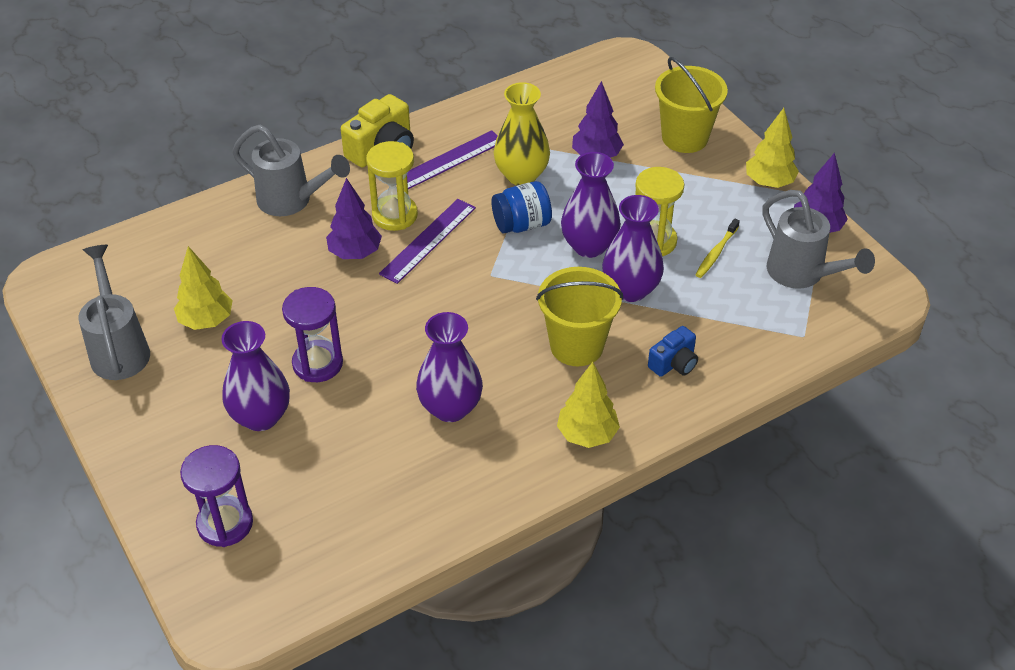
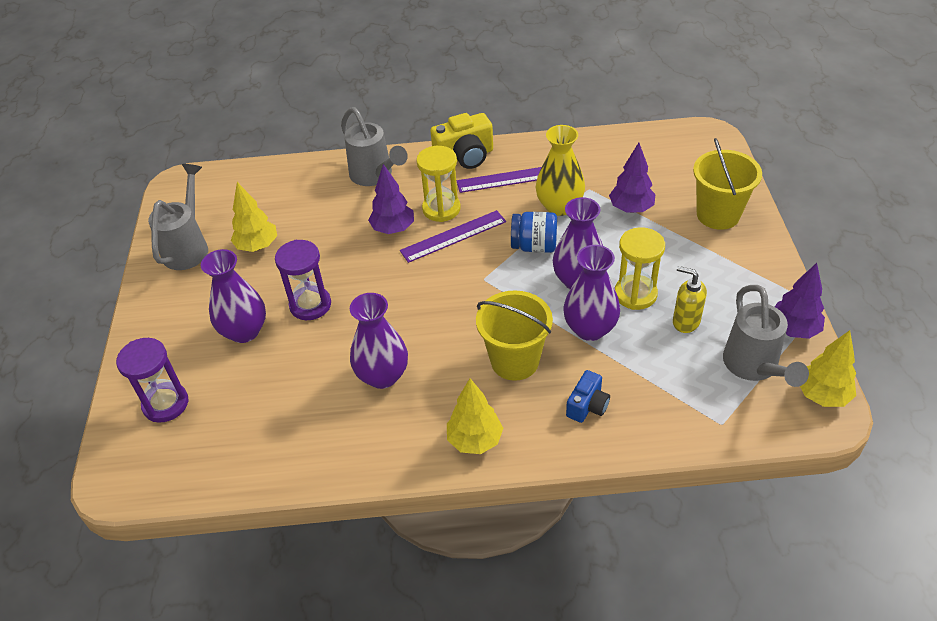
camera: 30 degrees right, 0 degrees up
blue camera [648,326,698,377] -> blue camera turned 45 degrees counterclockwise [566,370,610,423]
yellow toothbrush [695,218,740,278] -> yellow soap dispenser [673,266,707,333]
yellow tree [746,108,799,188] -> yellow tree moved to [800,330,856,407]

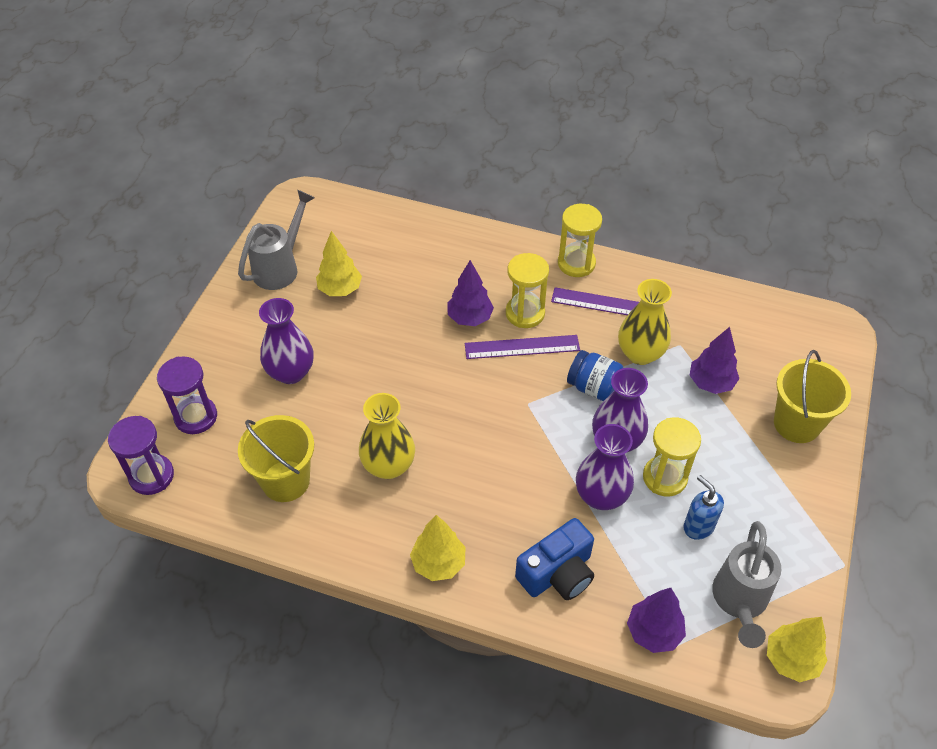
camera: 20 degrees right, 5 degrees up
purple hourglass [275,240,331,320] -> purple hourglass moved to [108,416,174,495]
grey watering can [341,107,408,186] -> none
purple vase [350,293,408,389] -> yellow vase [359,393,415,479]
yellow camera [430,113,493,169] -> yellow hourglass [558,204,602,277]
yellow bucket [476,290,553,381] -> yellow bucket moved to [238,415,314,502]
blue camera [566,370,610,423] -> blue camera [515,518,594,600], size x1.66
yellow soap dispenser [673,266,707,333] -> blue soap dispenser [683,475,724,540]
purple tree [774,263,825,339] -> purple tree moved to [627,588,686,653]

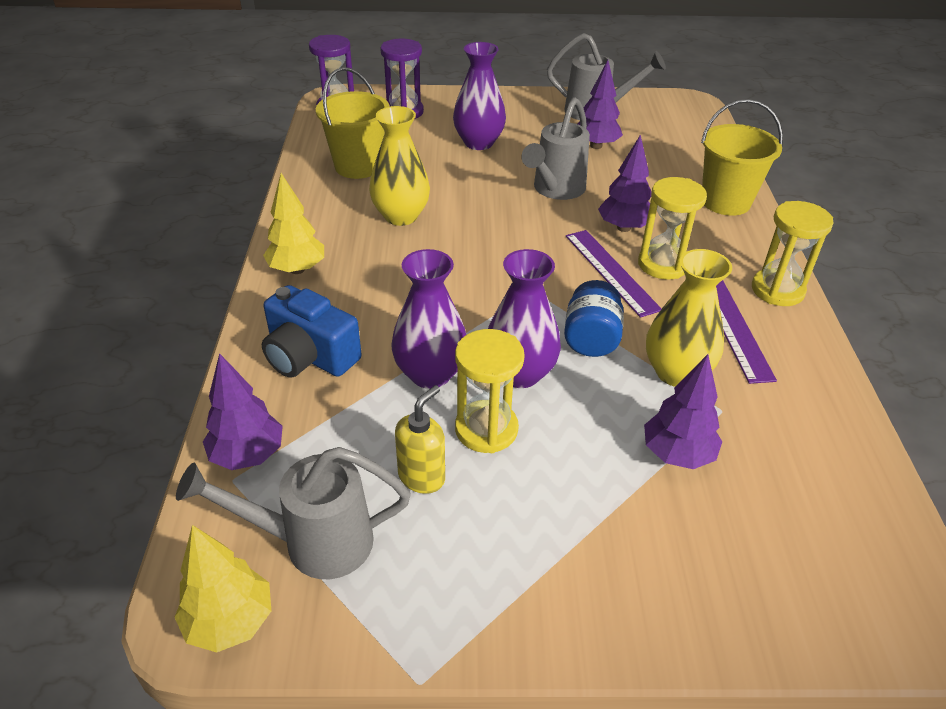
camera: 70 degrees right, 10 degrees down
yellow tree [316,231,362,296] -> purple tree [577,60,623,149]
blue soap dispenser [683,475,724,540] -> yellow soap dispenser [395,385,445,494]
yellow bucket [774,350,851,443] -> yellow bucket moved to [701,99,783,216]
none -> grey watering can [522,97,590,200]

